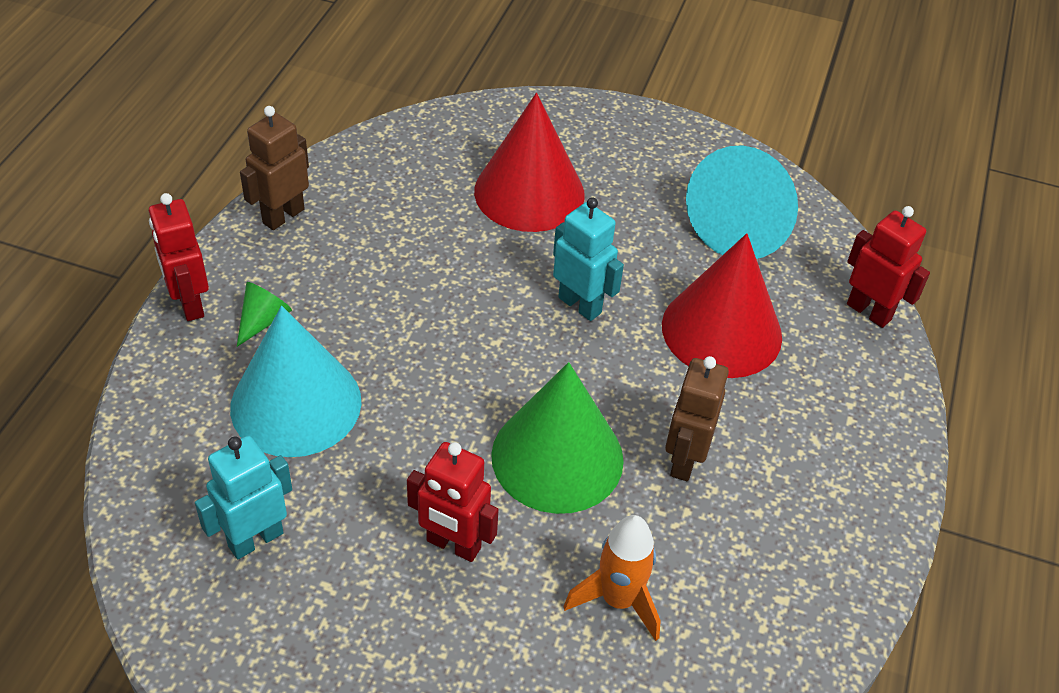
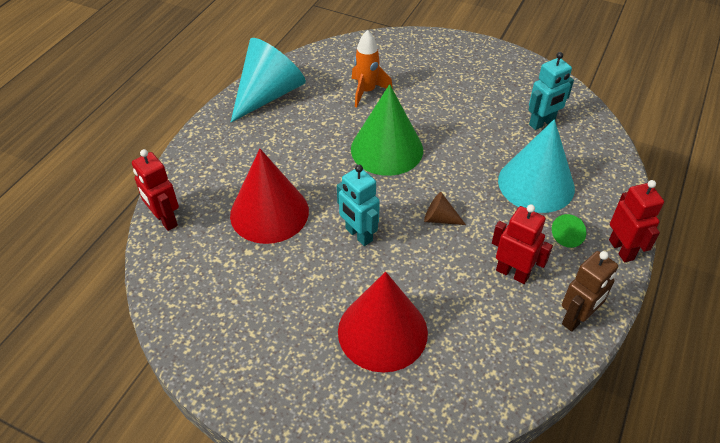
camera: 170 degrees left, 0 degrees up
red robot [407,442,499,562] -> red robot moved to [492,204,553,284]
brown robot [665,356,729,481] -> none
turquoise cone [686,146,798,259] -> turquoise cone moved to [231,38,306,122]
none -> brown cone [424,192,466,225]

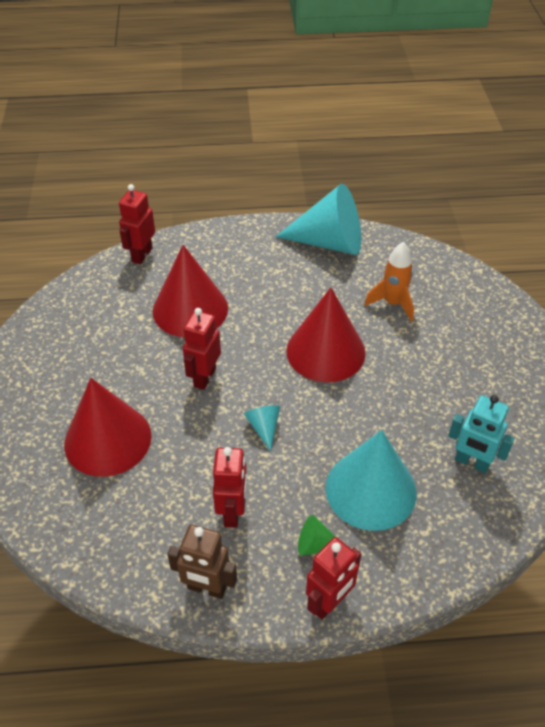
camera: 60 degrees right, 0 degrees up
turquoise robot [337,165,380,246] -> red robot [183,308,221,390]
green cone [351,84,423,176] -> red cone [286,287,366,382]
brown cone [424,192,466,225] -> turquoise cone [244,405,280,451]

